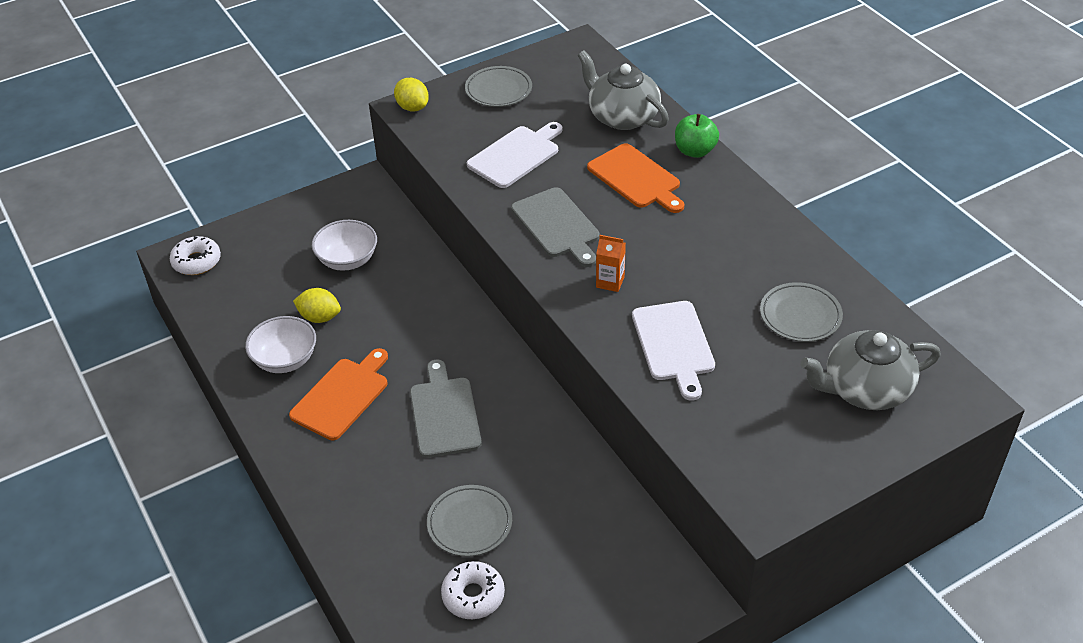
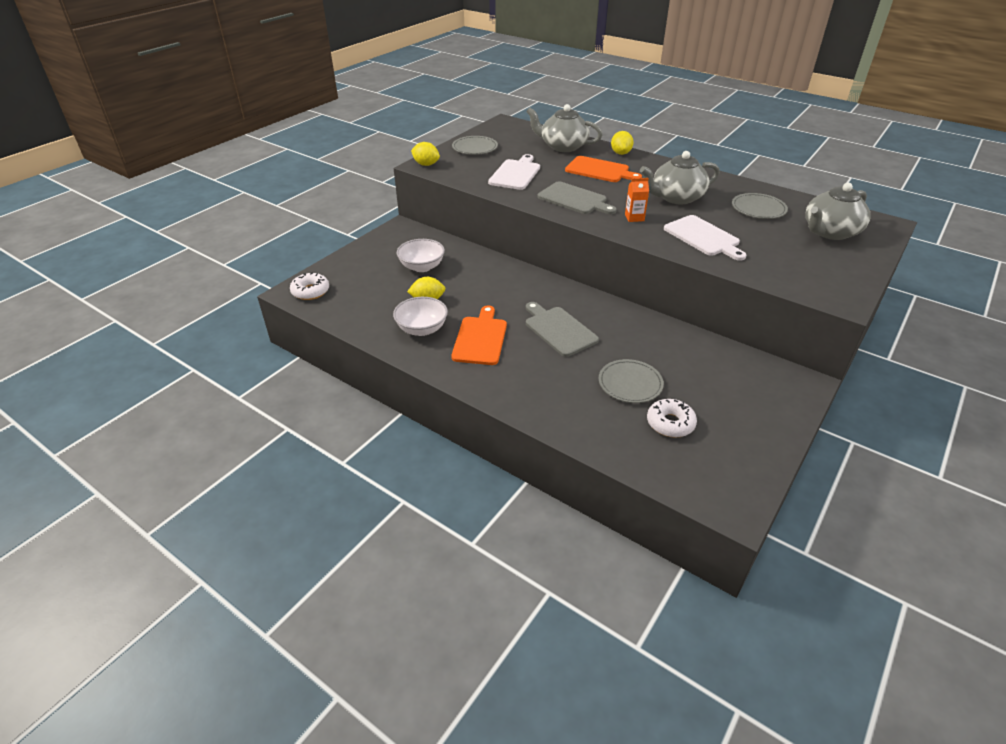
camera: 25 degrees left, 5 degrees down
green apple [675,114,719,158] -> yellow lemon [611,131,633,155]
none -> grey teapot [640,151,720,204]

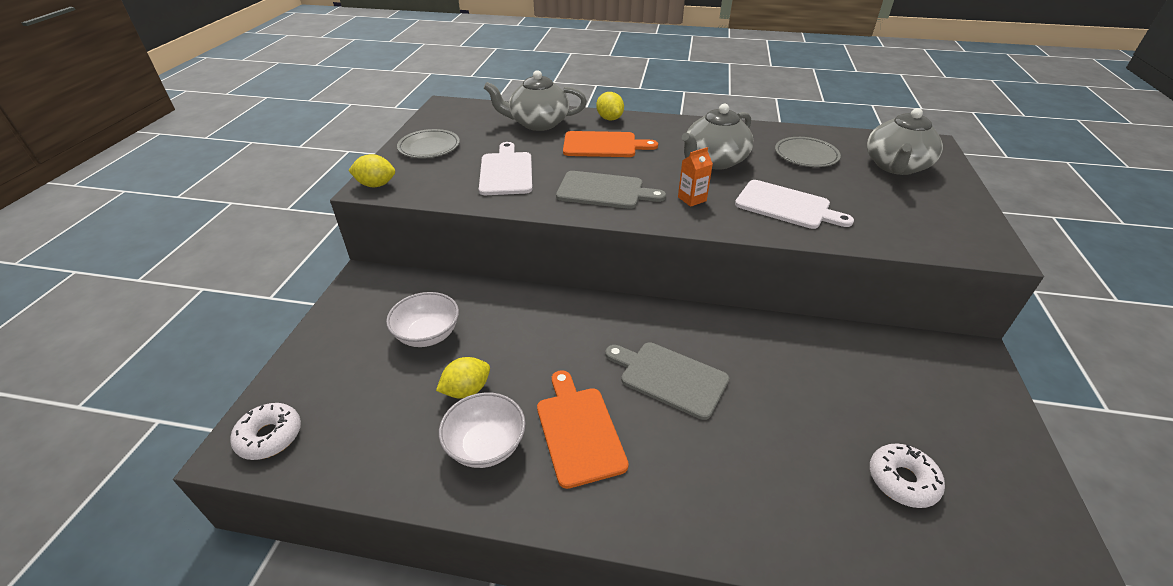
camera: 25 degrees left, 0 degrees up
grey plate [599,359,664,403] -> none

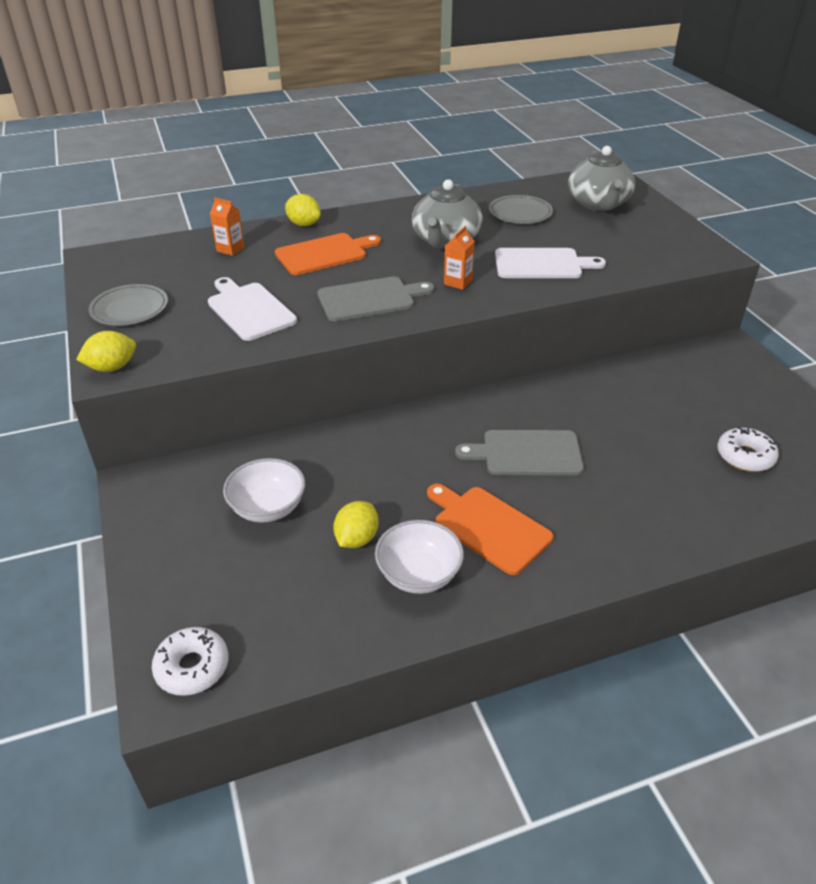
camera: 30 degrees left, 0 degrees up
grey teapot [484,70,587,131] -> orange carton [210,197,245,256]

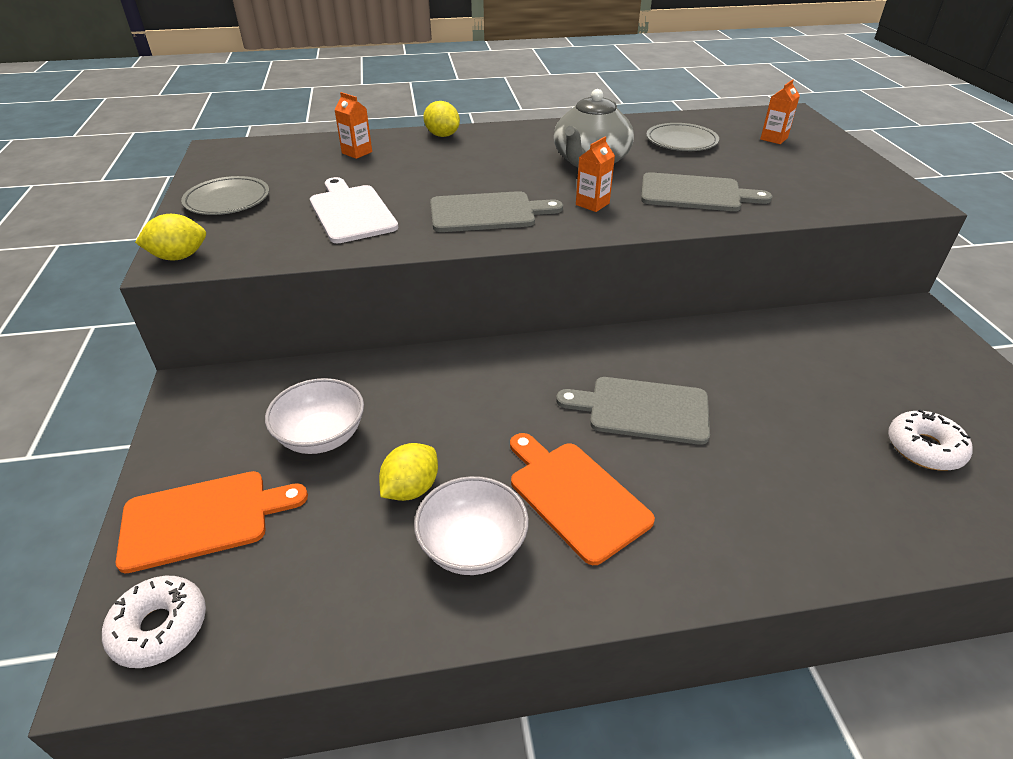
camera: 10 degrees right, 0 degrees up
orange cutting board [275,233,381,275] -> orange cutting board moved to [116,471,308,573]
white cutting board [495,248,606,278] -> grey cutting board [641,172,772,211]
grey teapot [568,146,635,211] -> orange carton [760,79,800,144]

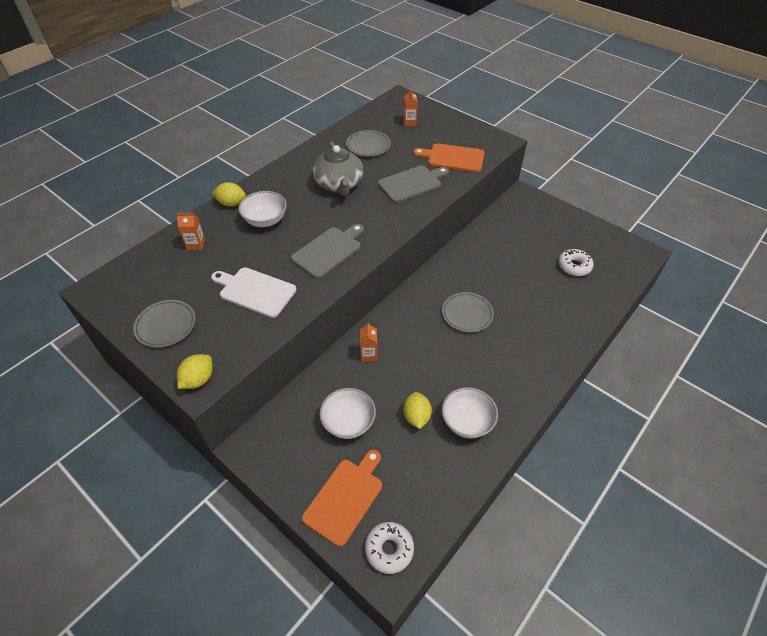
camera: 40 degrees left, 10 degrees up
orange cutting board [510,433,655,565] -> orange cutting board moved to [413,143,485,172]
grey cutting board [556,377,710,445] -> grey plate [442,292,494,333]
orange carton [576,137,615,212] -> orange carton moved to [360,322,377,361]
none -> white bowl [238,191,287,227]

